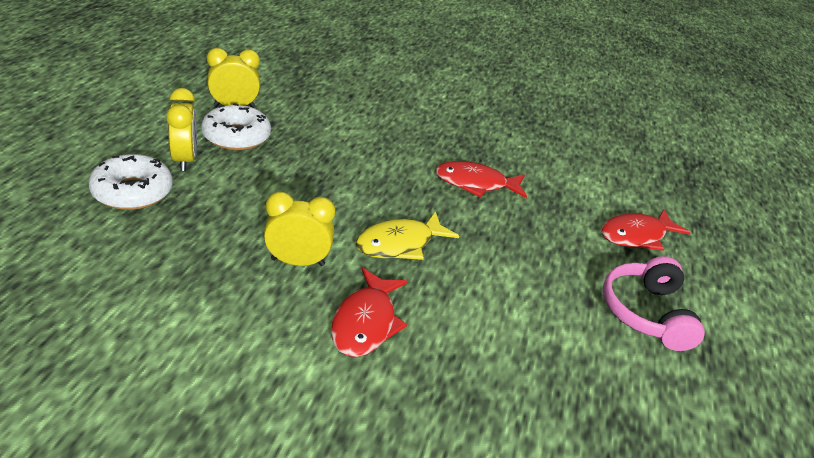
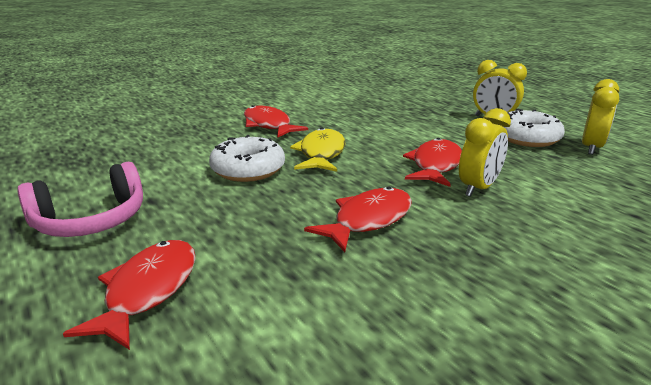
camera: 135 degrees right, 10 degrees down
white donut [88,154,173,210] -> white donut moved to [209,135,285,182]
yellow clock [264,192,335,266] -> yellow clock moved to [459,108,511,197]
pink headphones [603,256,705,351] -> pink headphones turned 105 degrees clockwise [17,162,143,237]
none -> red fish [403,138,462,187]

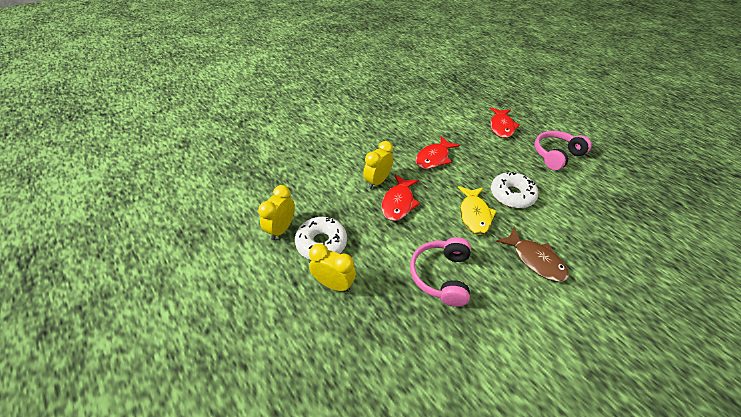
camera: 175 degrees right, 20 degrees up
red fish [244,105,308,138] -> brown fish [496,227,569,282]
none -> pink headphones [410,237,471,307]

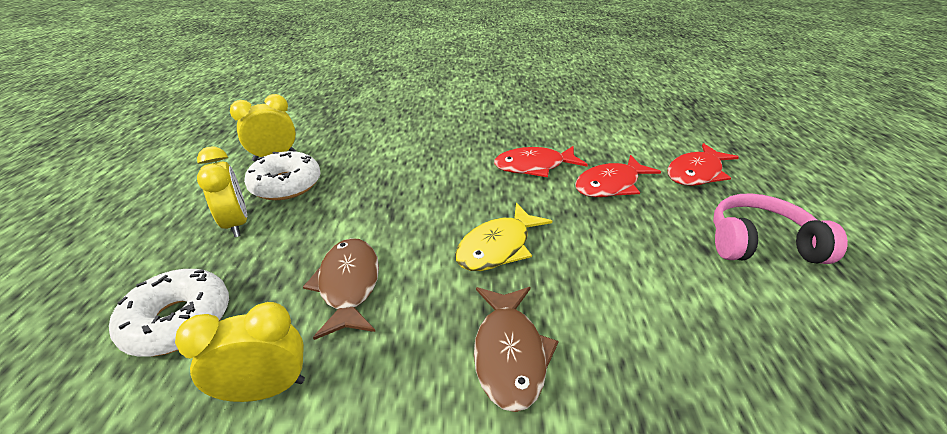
camera: 40 degrees right, 10 degrees down
yellow clock [363,141,393,189] -> yellow clock moved to [175,302,305,402]
red fish [381,175,420,221] -> red fish moved to [575,155,661,197]
pink headphones [410,237,471,307] -> brown fish [303,238,379,340]
white donut [491,172,538,208] -> white donut moved to [109,269,229,357]

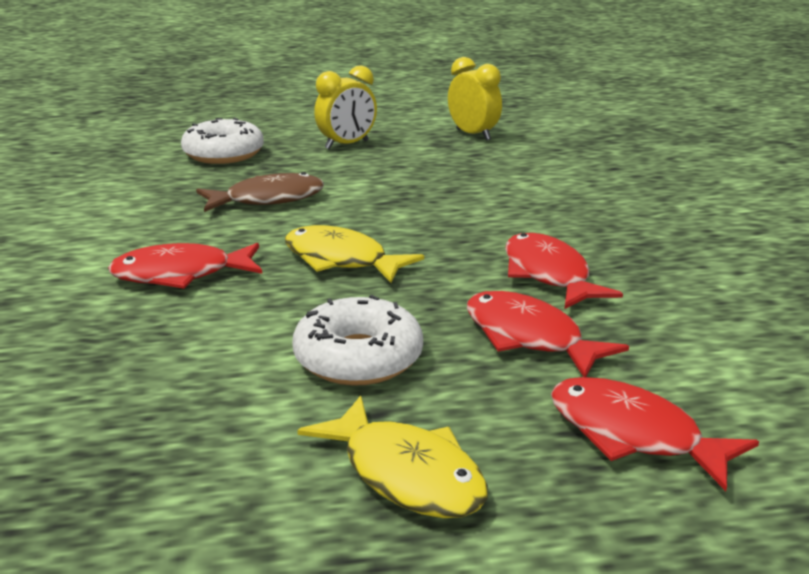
camera: 80 degrees right, 10 degrees down
yellow clock [175,302,305,402] -> none
white donut [244,151,321,200] -> white donut moved to [292,295,423,386]
brown fish [474,287,559,412] -> red fish [108,243,262,289]
pink headphones [713,193,848,264] -> yellow fish [297,395,488,518]

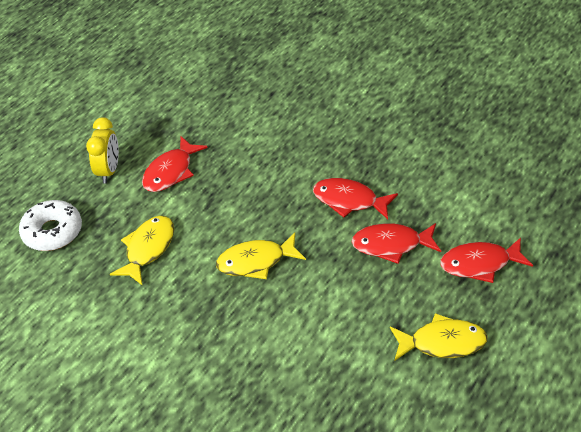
camera: 45 degrees left, 20 degrees up
red fish [108,243,262,289] -> red fish moved to [142,136,208,192]
brown fish [196,172,324,212] -> yellow fish [110,216,174,285]
white donut [292,295,423,386] -> none
yellow clock [448,57,502,141] -> none

